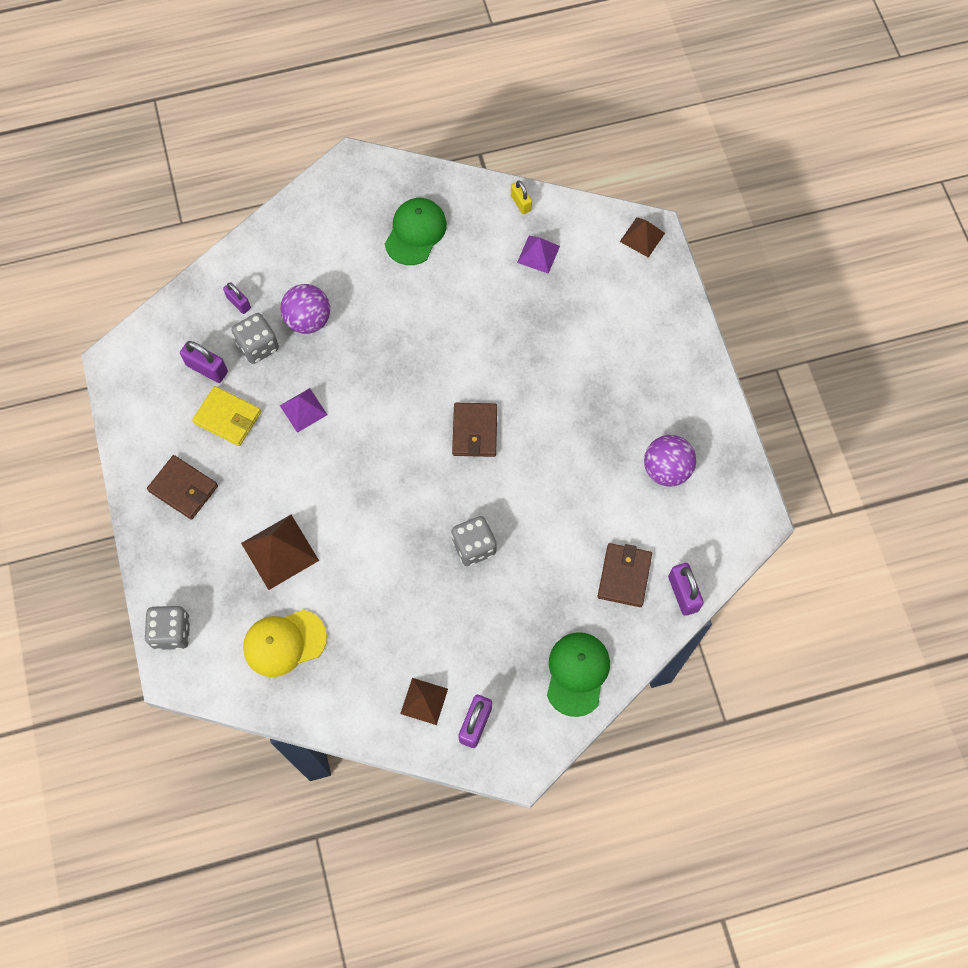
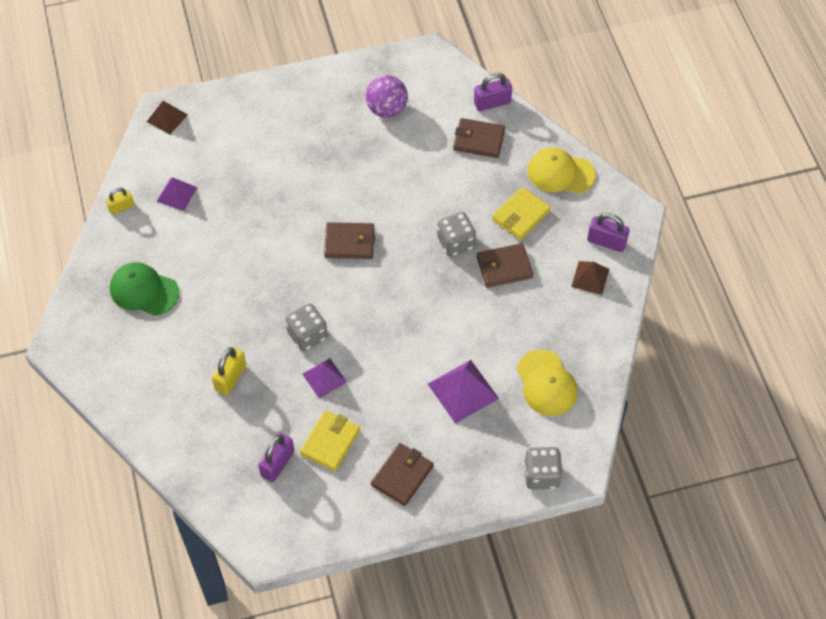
camera: 90 degrees left, 10 degrees down
purple padlock [223,282,251,314] -> none
grey dice [232,313,279,364] -> grey dice moved to [285,303,328,351]
brown pyramid [241,515,319,590] -> purple pyramid [428,360,499,424]
purple ball [280,284,330,334] -> yellow padlock [212,347,246,395]
green cap [547,632,610,717] -> yellow cap [528,148,596,193]
none -> brown wallet [477,243,533,288]
none -> yellow wallet [492,187,551,240]

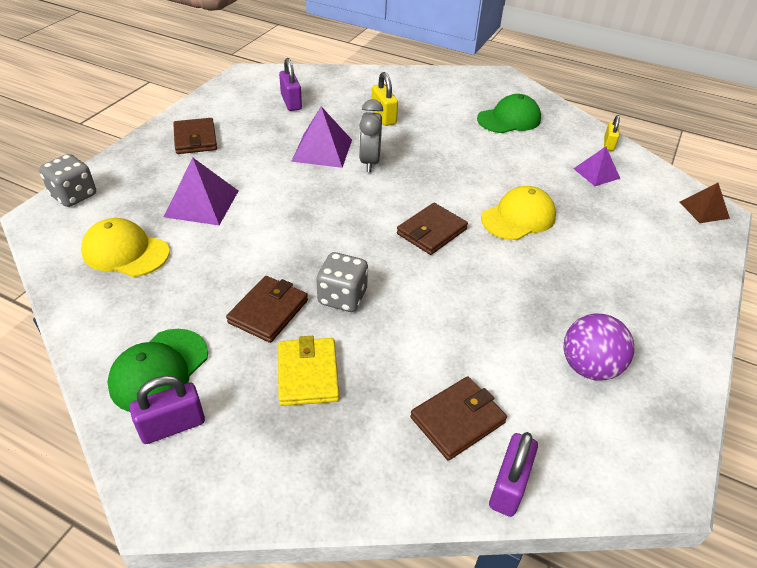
camera: 130 degrees right, 15 degrees down
grey dice [285,303,328,351] -> grey clock [359,99,383,172]
yellow wallet [300,410,360,471] -> none
purple pyramid [302,358,347,398] -> purple pyramid [291,106,352,168], size x1.57
yellow cap [528,148,596,193] -> yellow cap moved to [481,186,556,240]
brown pyramid [571,261,609,295] -> green cap [107,329,208,412]

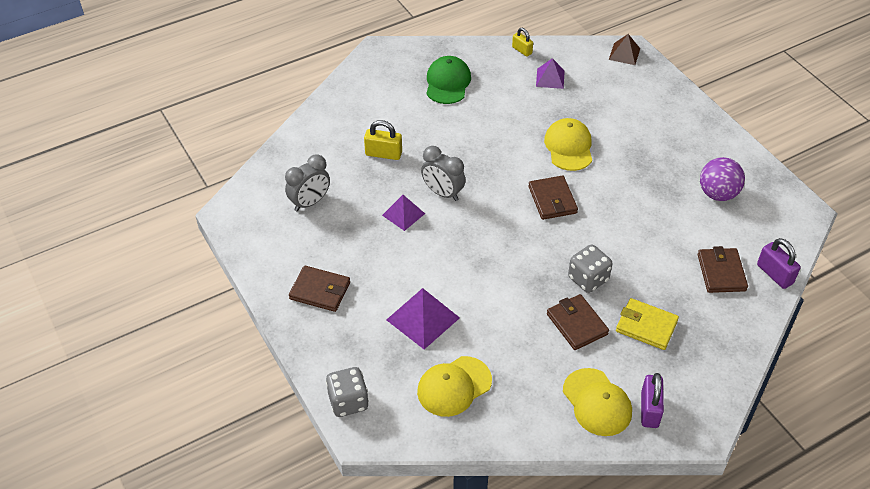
camera: 55 degrees left, 5 degrees up
green cap [107,329,208,412] -> yellow cap [563,368,632,436]
purple padlock [279,58,302,111] -> grey clock [285,155,330,211]
purple pyramid [291,106,352,168] -> purple pyramid [382,195,425,231], size x0.64

